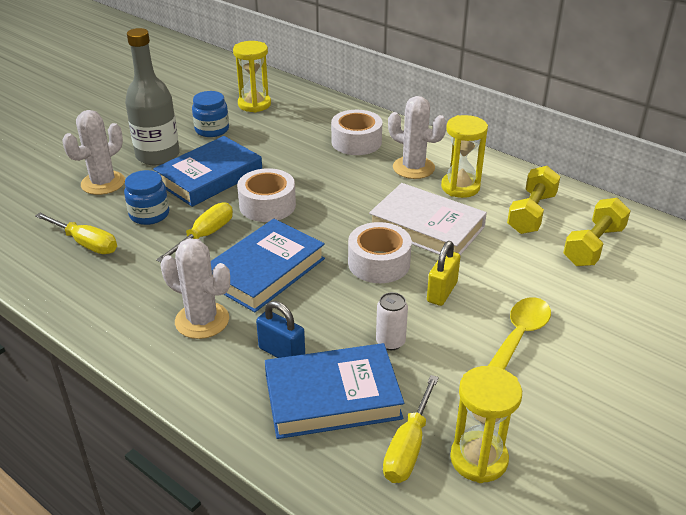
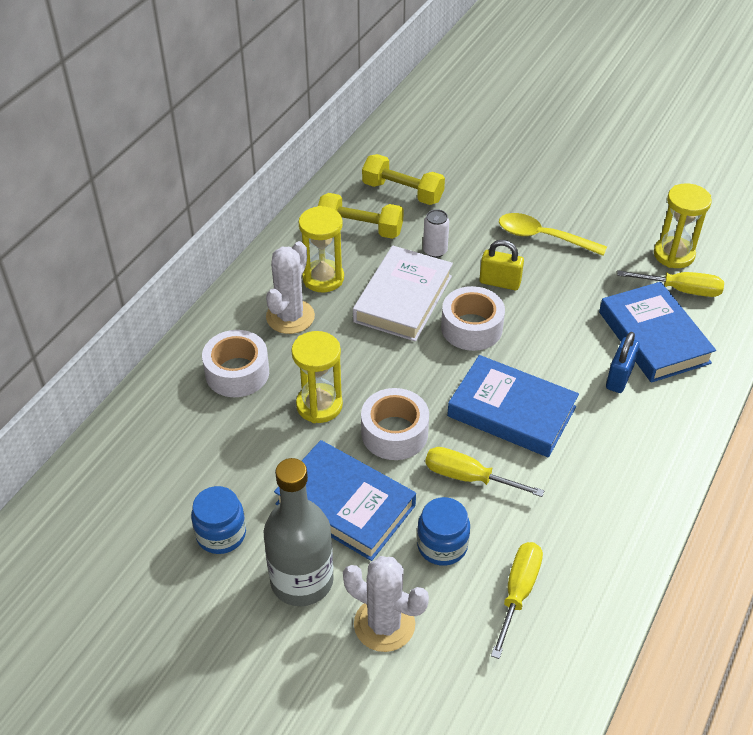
camera: 100 degrees left, 10 degrees up
white cactus [161,238,230,339] -> none
yellow hourglass [233,41,271,112] -> yellow hourglass moved to [291,331,343,423]
white can [376,292,408,350] -> white can moved to [423,209,449,258]

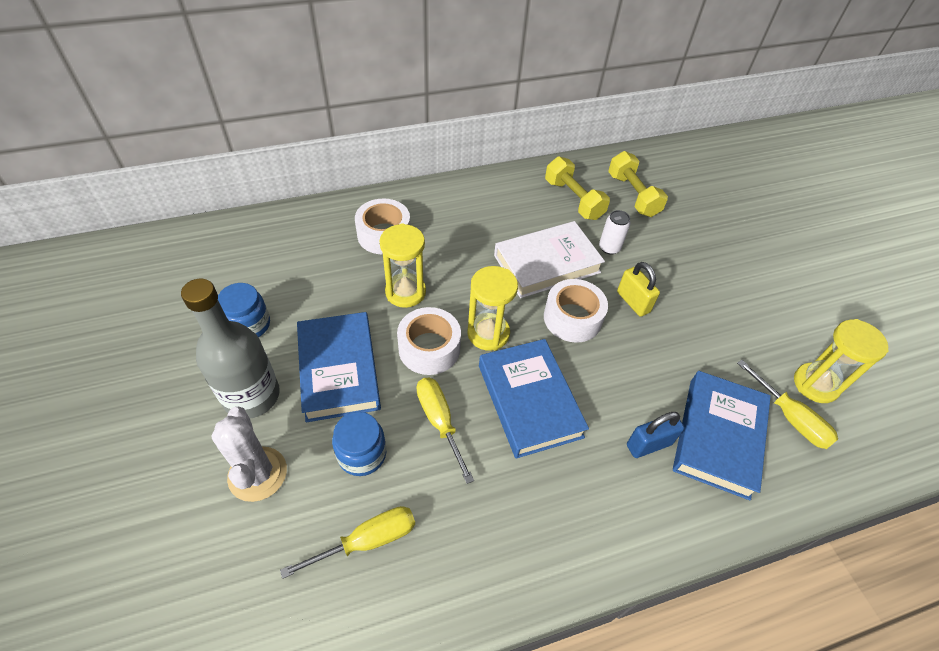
camera: 40 degrees right, 5 degrees up
white cactus [266,241,315,334] -> none
yellow hourglass [299,206,344,292] -> yellow hourglass moved to [467,266,518,351]
yellow spoon [499,213,607,256] -> none

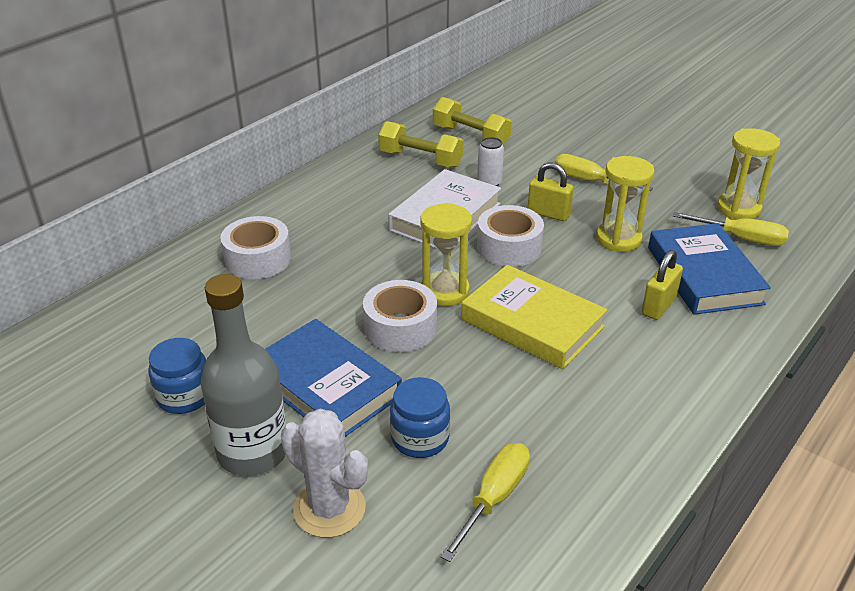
camera: 30 degrees left, 15 degrees down
yellow hourglass [380,223,426,308] -> yellow hourglass moved to [596,156,655,252]
yellow screwdriver [416,378,474,484] -> yellow screwdriver moved to [555,154,653,191]
blue book [479,339,589,459] -> yellow book [461,265,607,369]
blue padlock [627,412,684,458] -> yellow padlock [642,250,683,320]

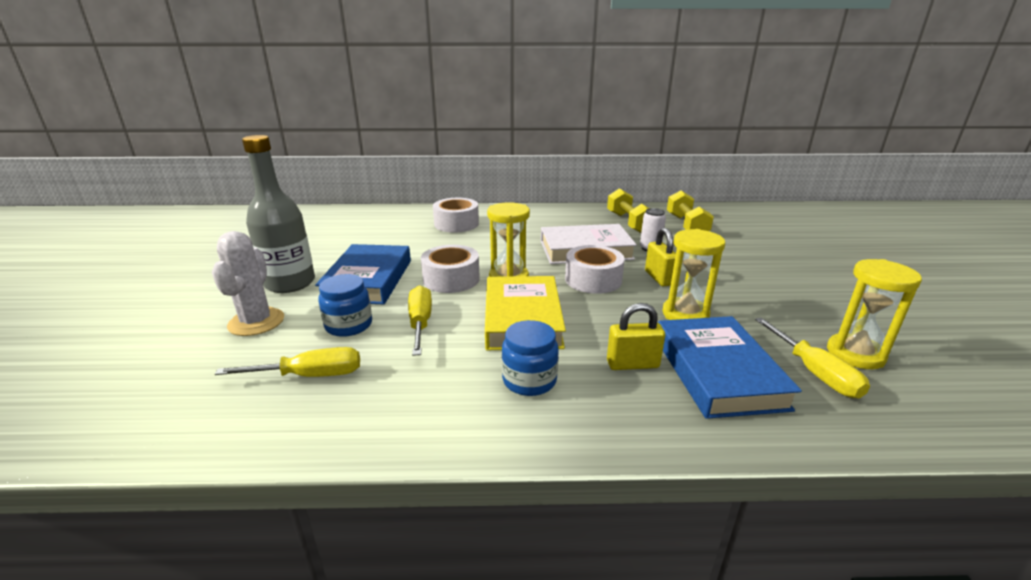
camera: 50 degrees right, 10 degrees down
blue jar [148,338,206,414] -> blue jar moved to [502,320,559,396]
yellow screwdriver [555,154,653,191] -> yellow screwdriver moved to [408,285,432,356]
blue book [648,223,771,315] -> blue book turned 45 degrees counterclockwise [658,316,802,419]

